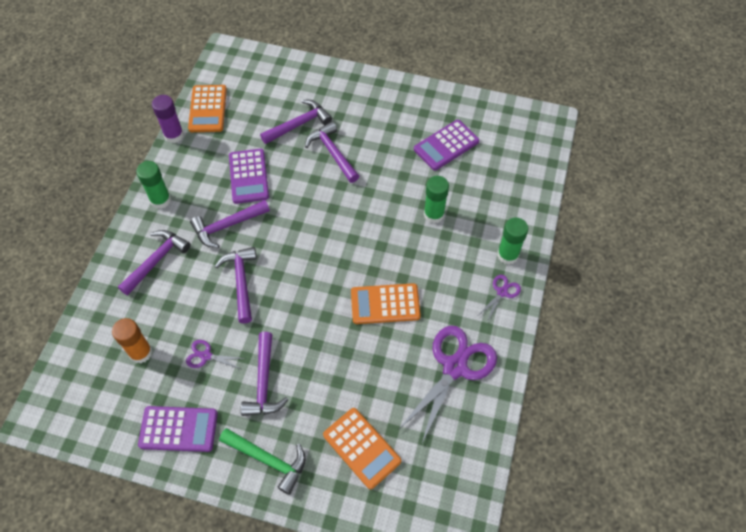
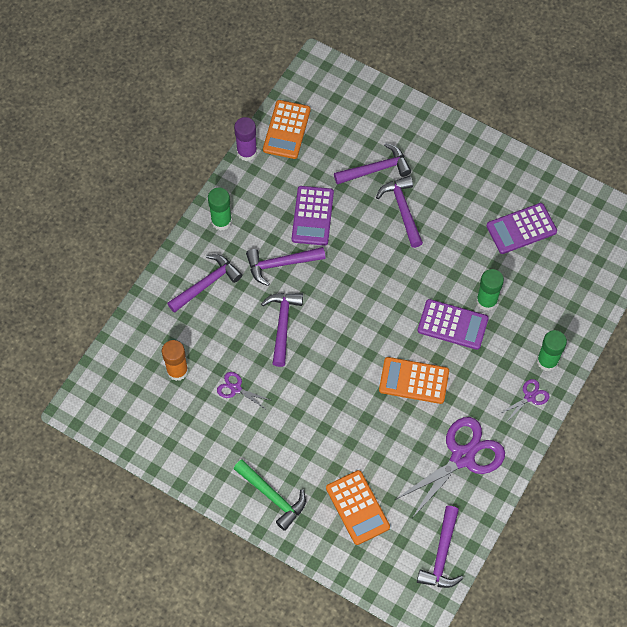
camera: 15 degrees right, 5 degrees up
purple calculator [138,406,218,452] -> purple calculator moved to [418,299,489,350]
purple hammer [241,332,289,416] -> purple hammer moved to [417,506,463,588]

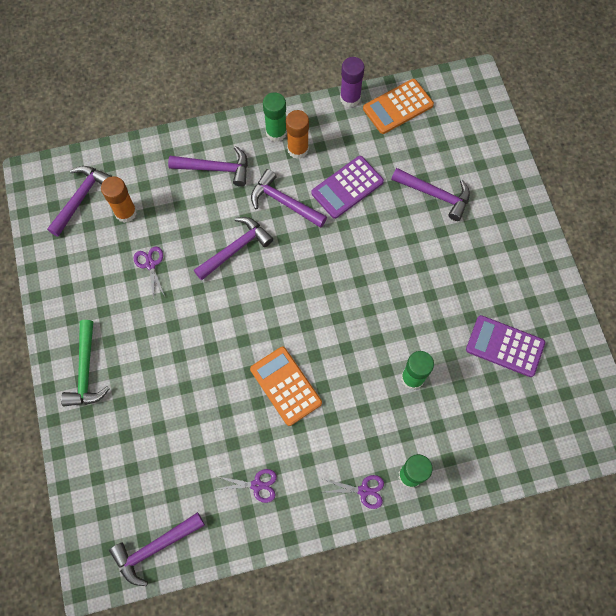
camera: 45 degrees right, 5 degrees up
orange calculator [326,470,390,545] -> none
purple hammer [376,176,423,248] -> purple hammer moved to [47,166,112,237]
purple scissors [395,417,505,518] -> purple scissors [216,469,277,503], size x0.46
purple calculator [418,299,489,350] -> none
none -> orange glue stick [286,110,309,159]

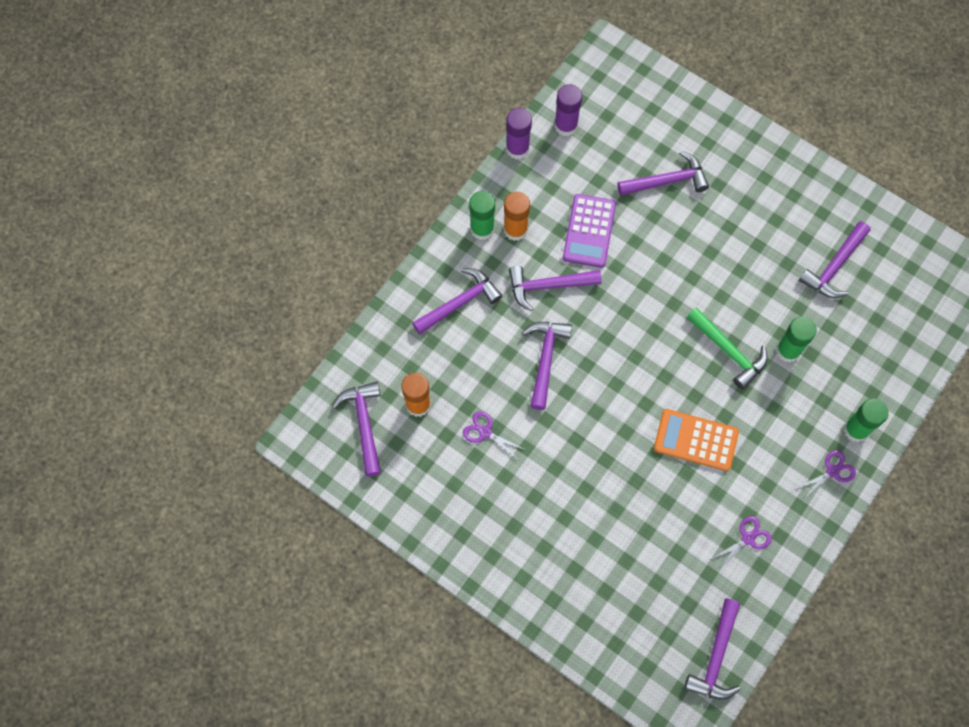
camera: 40 degrees left, 0 degrees up
green hammer [61,320,110,406] -> green hammer moved to [687,308,768,390]
orange calculator [363,79,434,134] -> purple glue stick [554,84,582,136]
purple calculator [466,315,545,377] -> purple hammer [799,221,870,298]

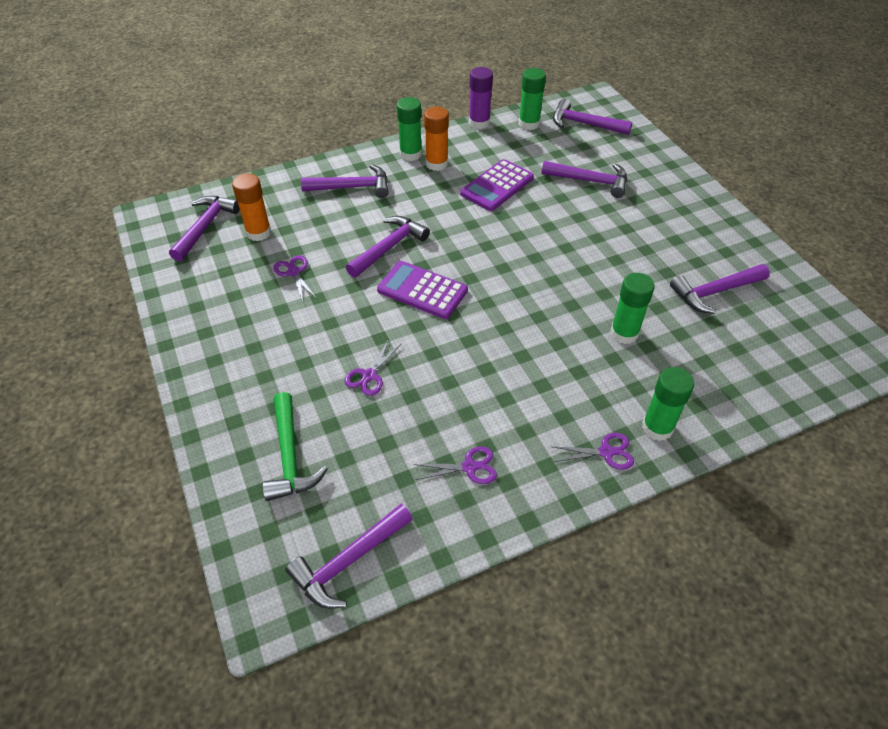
camera: 30 degrees right, 20 degrees down
purple hammer [509,266,602,311] -> purple hammer moved to [553,99,632,135]
purple glue stick [554,84,582,136] -> green glue stick [519,68,546,130]
orange calculator [654,409,739,471] -> none
green hammer [687,308,768,390] -> green hammer moved to [262,392,328,501]
none -> purple scissors [344,339,402,396]
none -> purple calculator [377,261,468,319]

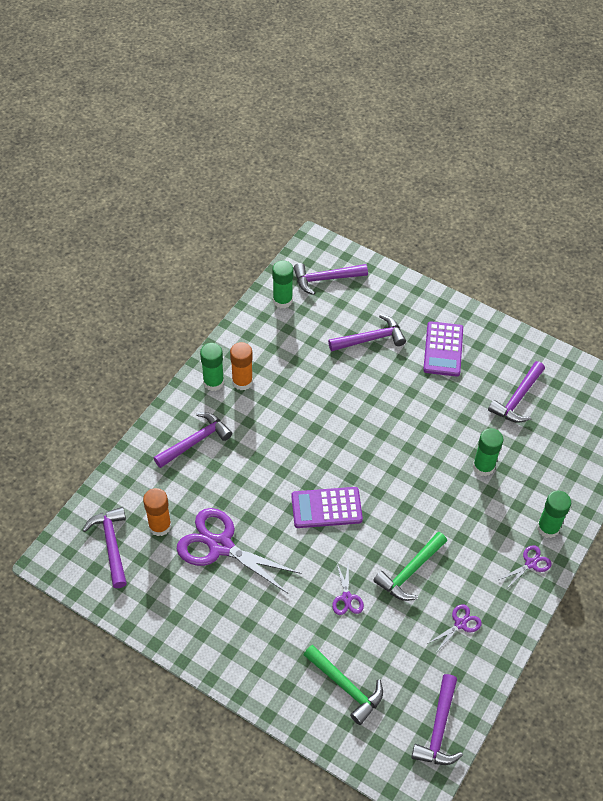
camera: 35 degrees left, 5 degrees up
purple scissors [273,255,317,301] -> purple scissors [177,508,301,594], size x2.16
purple hammer [346,216,430,278] -> none
purple calculator [460,159,534,211] -> purple calculator moved to [423,321,463,377]
purple glue stick [469,67,493,129] -> none
none -> green hammer [373,532,447,601]

